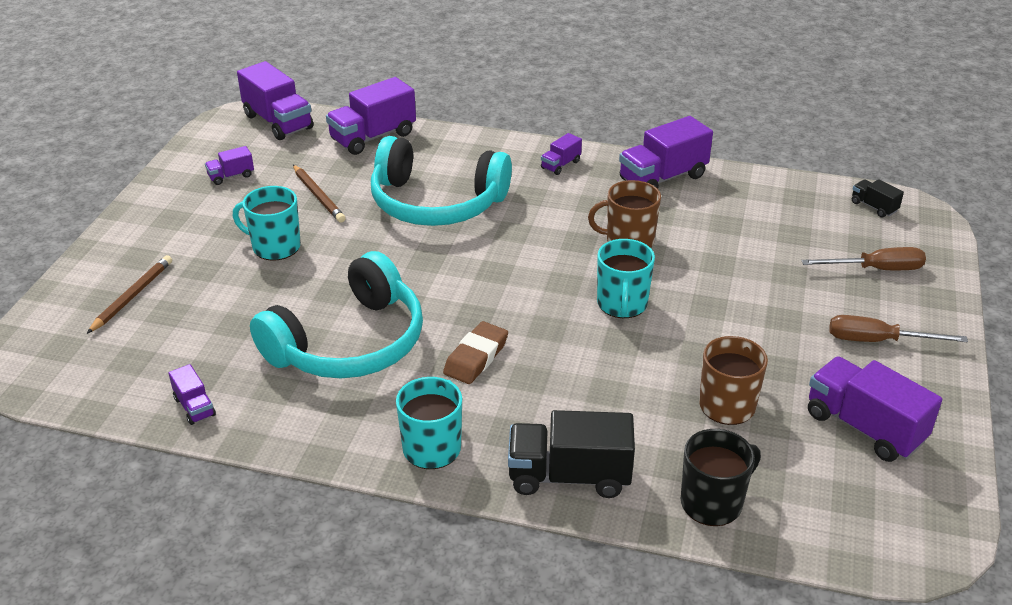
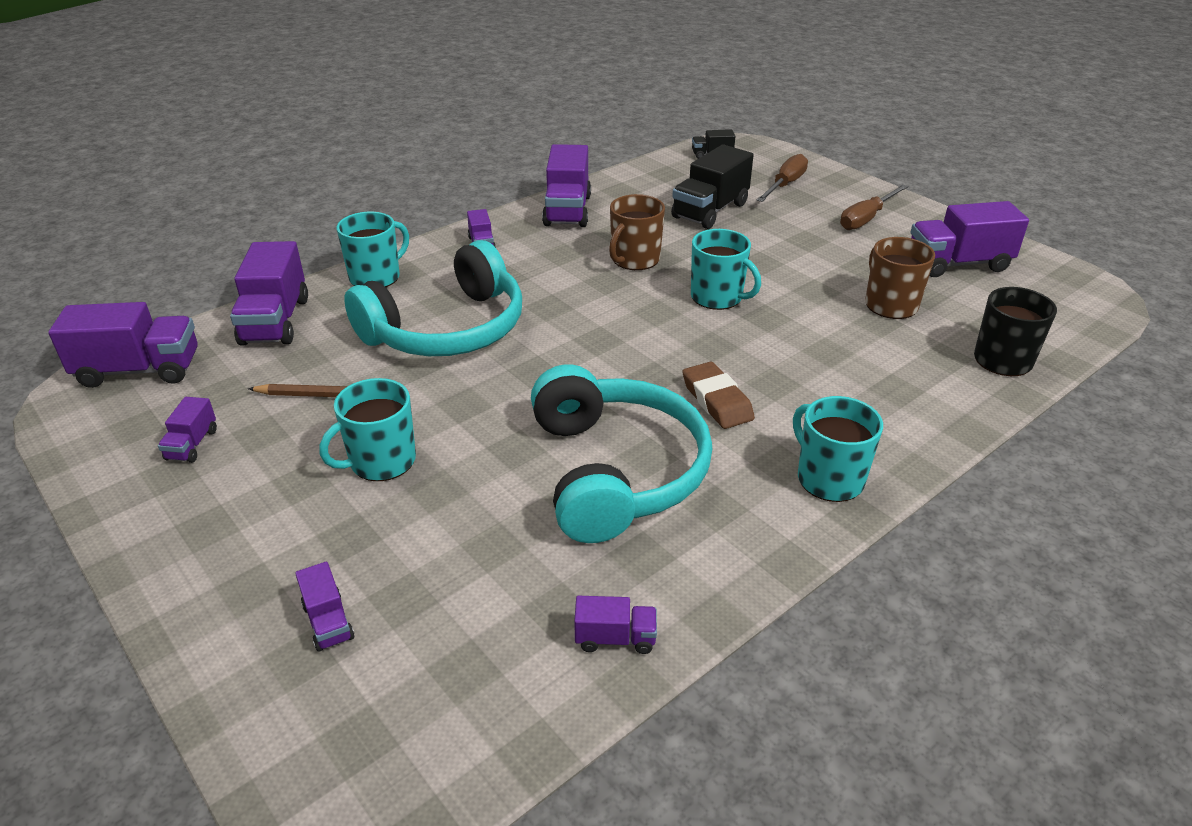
camera: 55 degrees left, 0 degrees up
brown pencil [87,255,172,334] -> purple truck [295,561,354,652]
black truck [508,410,635,498] -> black truck moved to [671,145,754,229]
none -> turquoise mug [337,212,409,287]

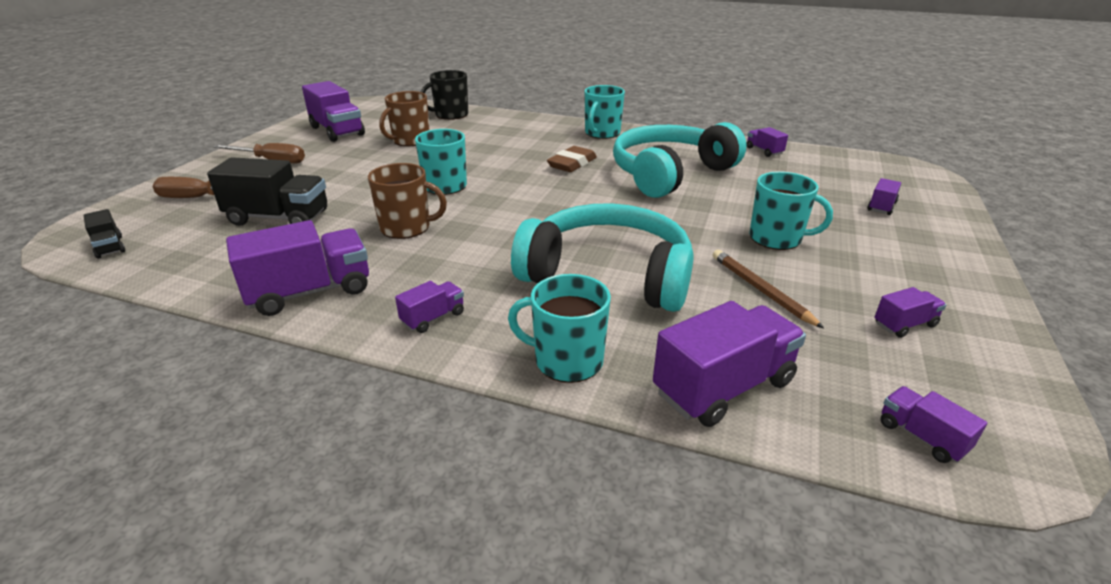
camera: 120 degrees left, 5 degrees down
purple truck [48,302,198,388] -> purple truck [880,386,987,463], size x0.50

